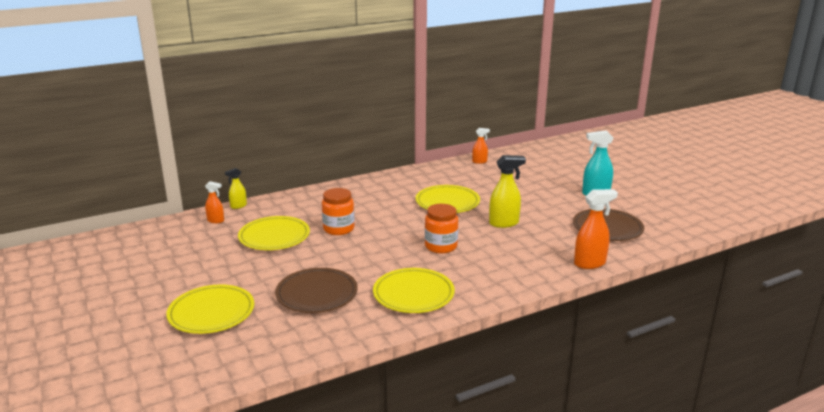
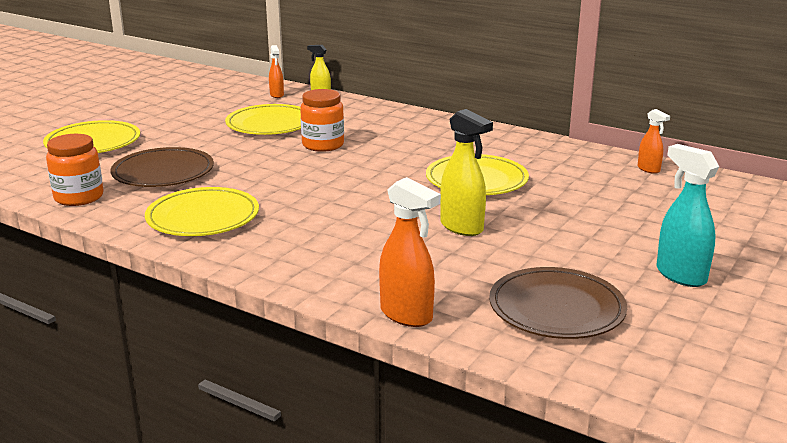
camera: 60 degrees right, 0 degrees up
orange jar [425,204,458,253] -> orange jar moved to [46,134,103,206]

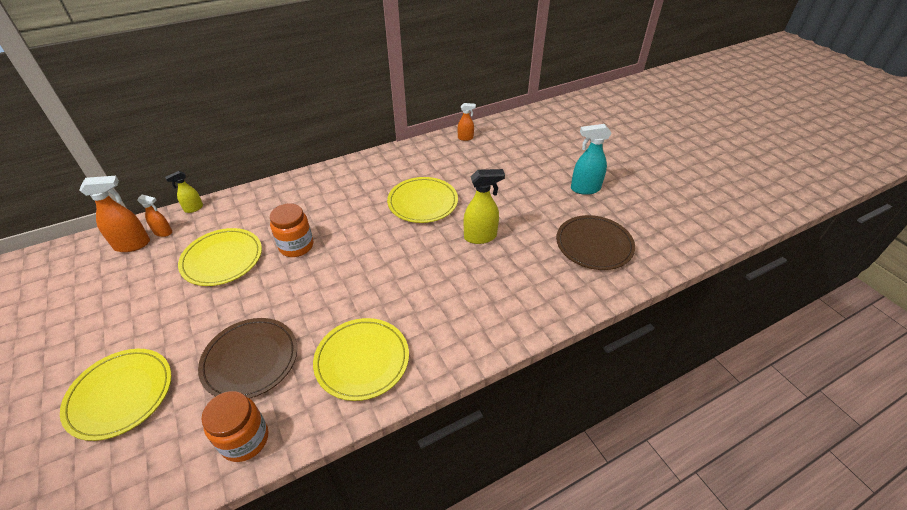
camera: 60 degrees left, 20 degrees up
orange spray bottle [379,177,441,327] -> orange spray bottle moved to [79,176,150,252]

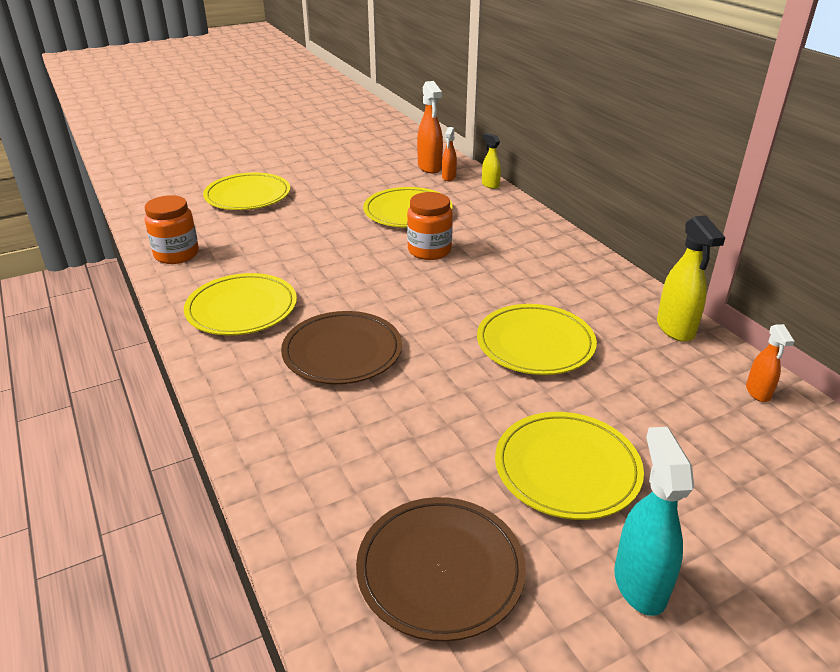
camera: 90 degrees right, 10 degrees down
brown plate [198,318,297,399] -> brown plate moved to [281,311,402,384]
yellow spray bottle [464,169,505,244] -> yellow spray bottle moved to [657,215,725,342]
none -> yellow plate [495,412,644,520]

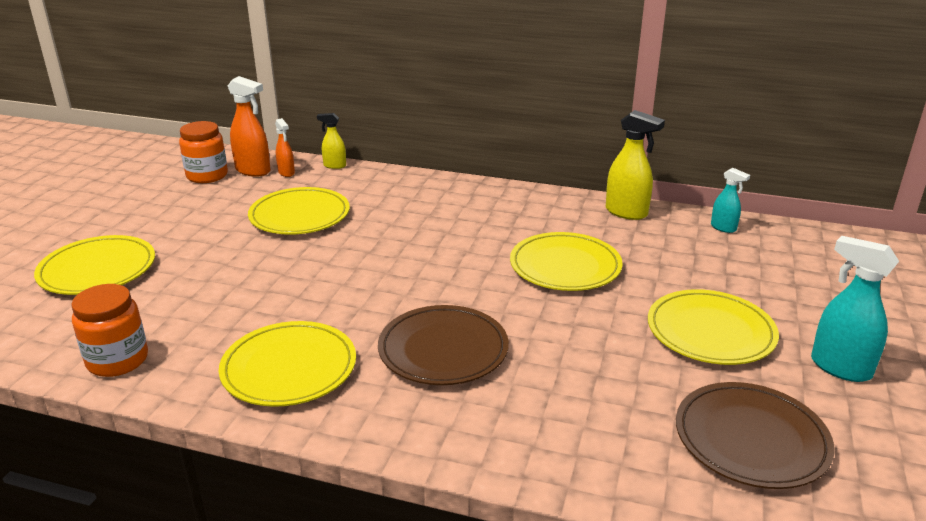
camera: 45 degrees left, 5 degrees down
orange jar [407,192,453,260] -> orange jar moved to [179,121,228,183]
orange spray bottle [746,324,794,402] -> turquoise spray bottle [711,168,750,233]

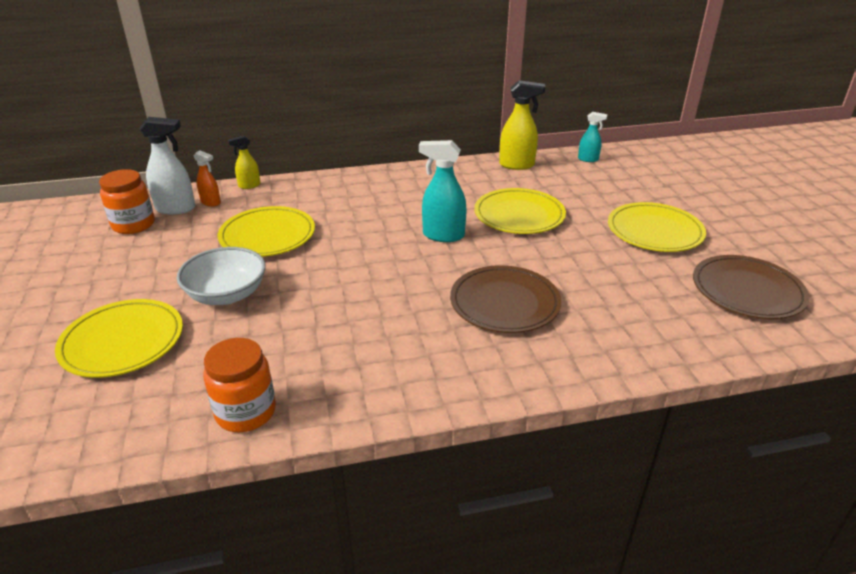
camera: 30 degrees left, 5 degrees up
yellow plate [219,321,356,407] -> none
orange spray bottle [228,76,271,176] -> white spray bottle [139,117,195,215]
turquoise spray bottle [811,236,899,382] -> turquoise spray bottle moved to [419,140,467,242]
none -> white bowl [177,247,266,305]

